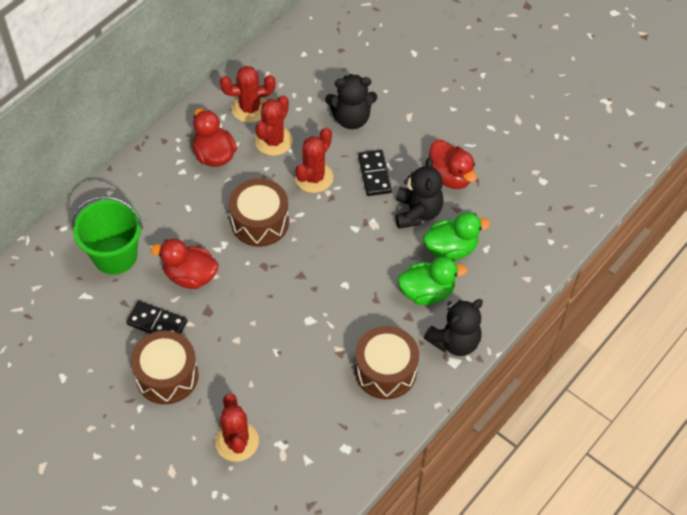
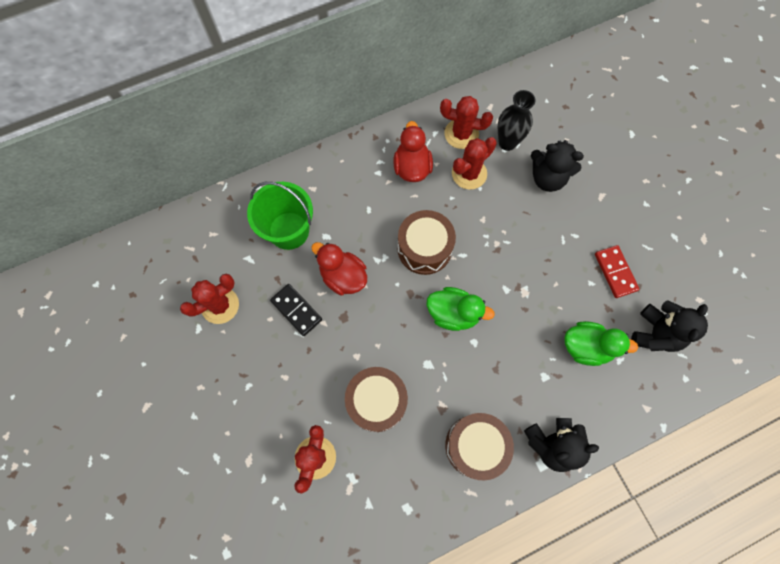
camera: 25 degrees right, 15 degrees up
brown drum [131,331,199,404] -> brown drum moved to [345,367,408,432]
red cactus [295,127,333,193] -> red cactus moved to [180,273,239,324]
black domino [358,150,392,196] -> none
black teddy bear [396,157,443,229] -> black teddy bear moved to [631,300,708,352]
green duck [398,257,468,305] -> green duck moved to [427,287,495,331]
red duck [429,140,477,189] -> red domino [595,245,639,298]
none -> black vase [498,90,535,151]

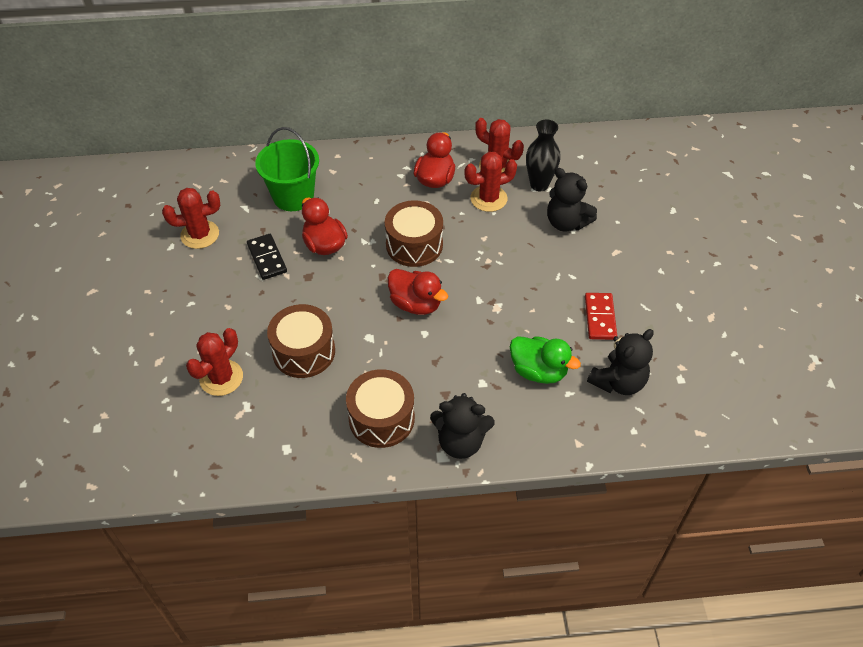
camera: 20 degrees right, 20 degrees down
green duck [427,287,495,331] -> red duck [388,269,448,315]

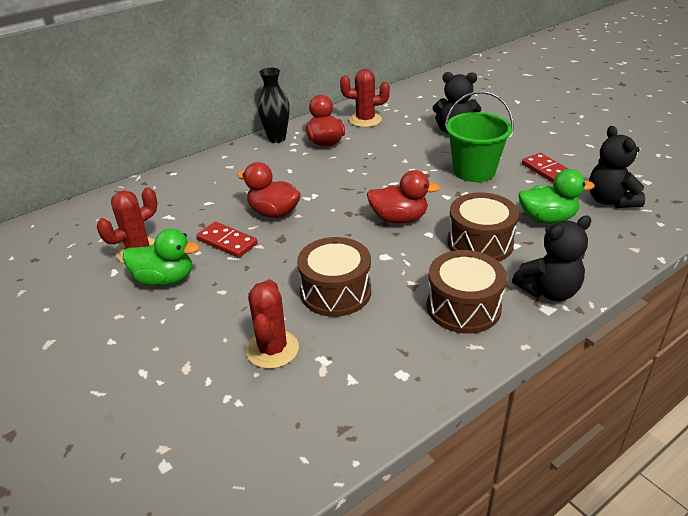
camera: 30 degrees left, 15 degrees down
black domino [247,234,287,280] -> red domino [196,222,257,258]
green bucket [255,127,319,211] -> green bucket moved to [445,91,513,182]
brown drum [385,200,443,267] -> brown drum moved to [447,192,519,262]
red cactus [464,152,517,212] -> none
black vase [526,119,561,191] -> black vase moved to [257,68,290,143]
black teddy bear [587,329,654,395] -> black teddy bear turned 150 degrees clockwise [589,126,645,208]
none -> green duck [123,228,200,286]

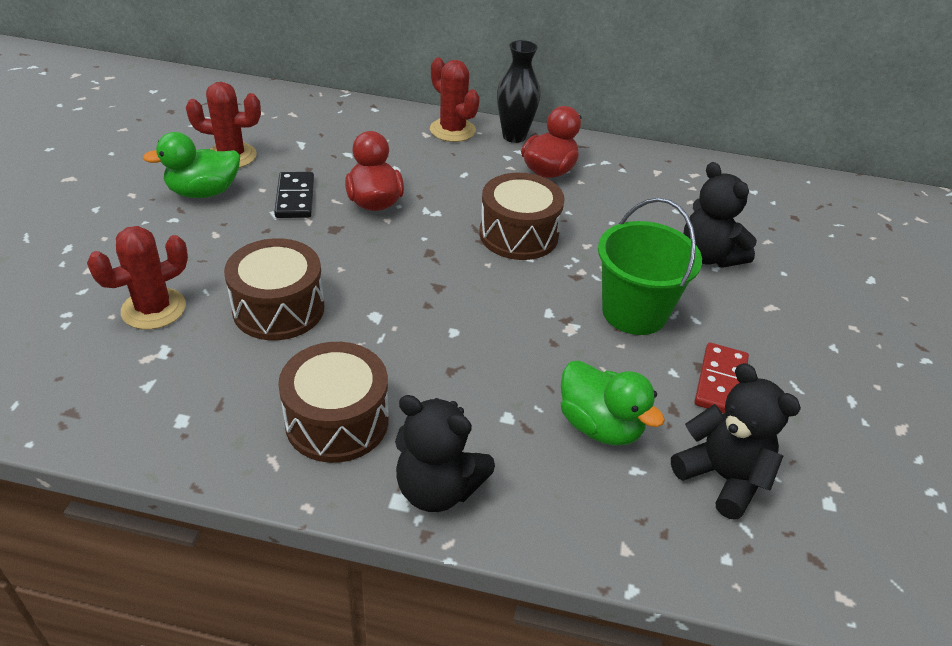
camera: 45 degrees right, 5 degrees up
green duck [123,228,200,286] -> green duck turned 105 degrees clockwise [143,132,240,198]
red domino [196,222,257,258] -> black domino [274,172,314,218]
red cactus [340,69,390,127] -> red cactus moved to [430,57,480,142]
red duck [367,170,440,224] -> none
brown drum [447,192,519,262] -> brown drum moved to [479,173,565,260]
black teddy bear [589,126,645,208] -> black teddy bear turned 105 degrees clockwise [671,363,801,520]

